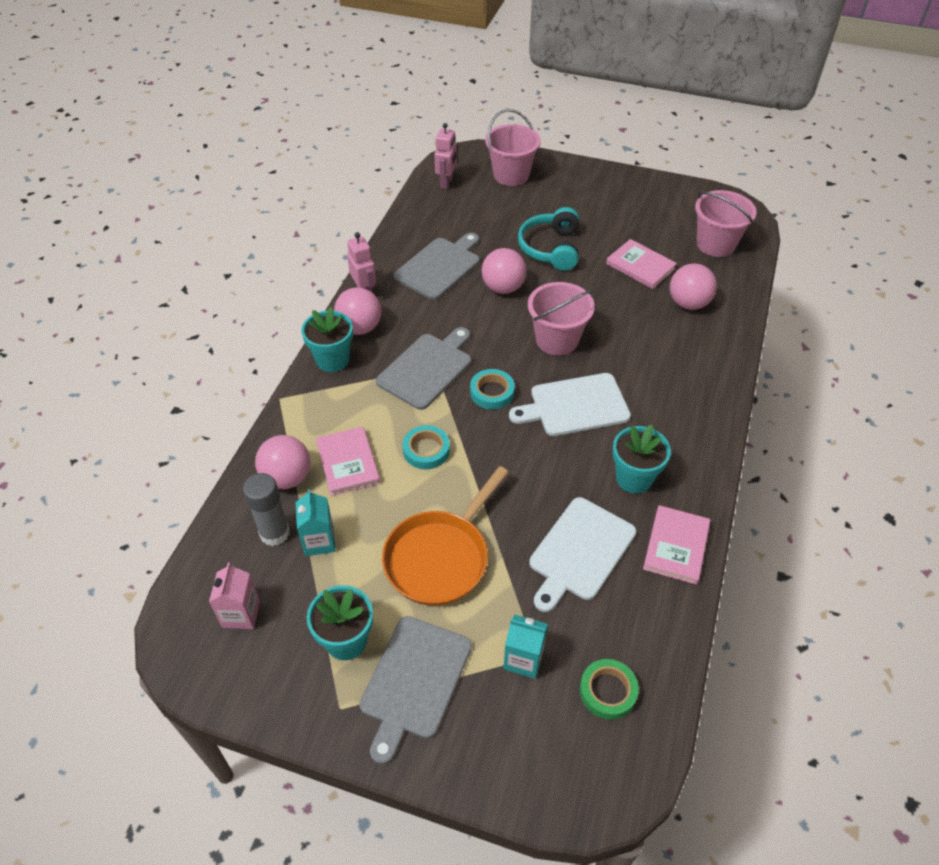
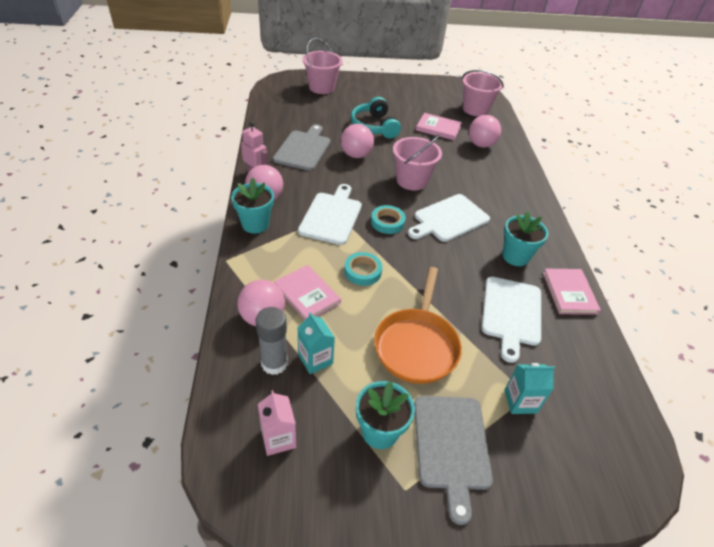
camera: 25 degrees left, 5 degrees down
grey cutting board [376,327,471,410] -> white cutting board [298,184,362,245]
pink robot [435,123,457,189] -> none
green tape [580,659,639,720] -> none

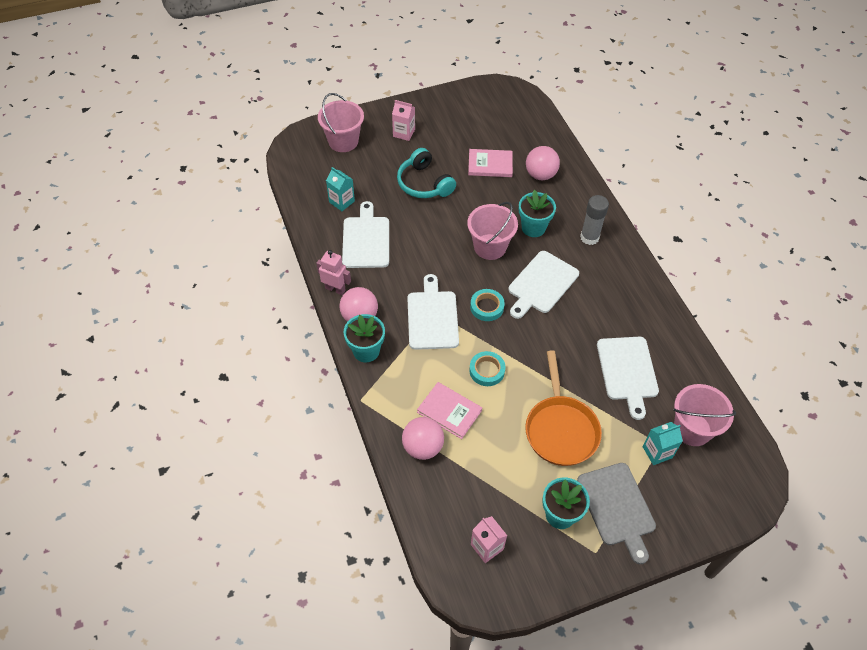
camera: 15 degrees left, 10 degrees up
grey glue stick [256,307,288,375] -> grey glue stick moved to [580,195,609,245]
grey cutting board [273,124,330,171] -> white cutting board [342,201,389,268]
turquoise carton [298,312,335,374] -> turquoise carton moved to [326,167,355,211]
pink ball [341,124,374,158] -> none
pink bucket [462,70,504,116] -> pink bucket moved to [673,384,736,446]
turquoise flower pot [502,211,548,266] -> turquoise flower pot moved to [519,190,556,237]
pink book [543,269,601,315] -> none
none -> pink carton [392,100,415,141]

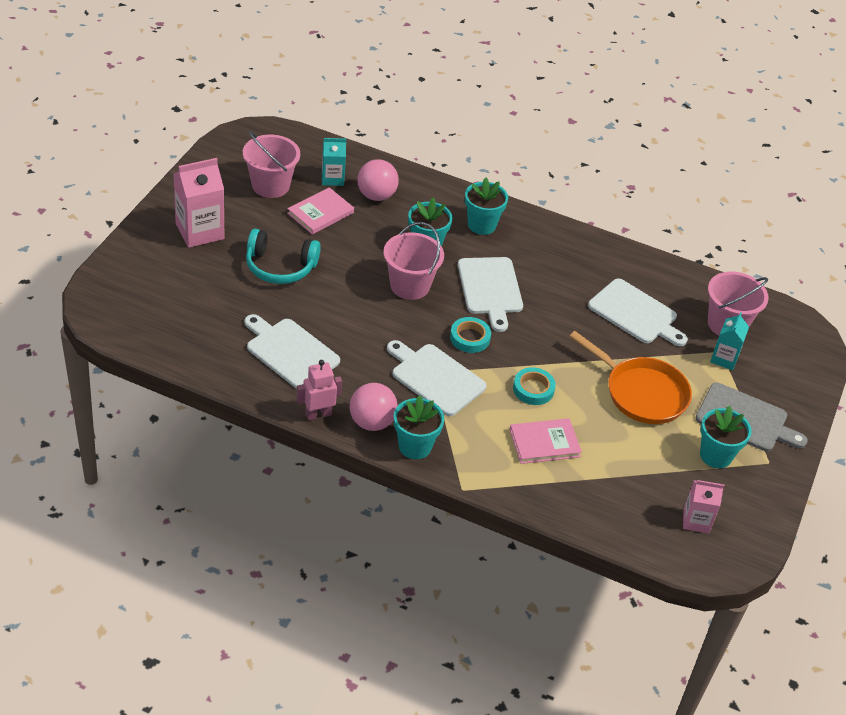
camera: 50 degrees left, 10 degrees down
pink bucket [318,93,364,152] -> pink bucket moved to [243,131,300,198]
turquoise carton [326,167,355,211] -> turquoise carton moved to [322,138,346,186]
pink carton [392,100,415,141] -> pink carton [173,158,224,248], size x1.67
pink ball [402,417,444,460] -> none
grey glue stick [580,195,609,245] -> turquoise flower pot [465,177,508,235]

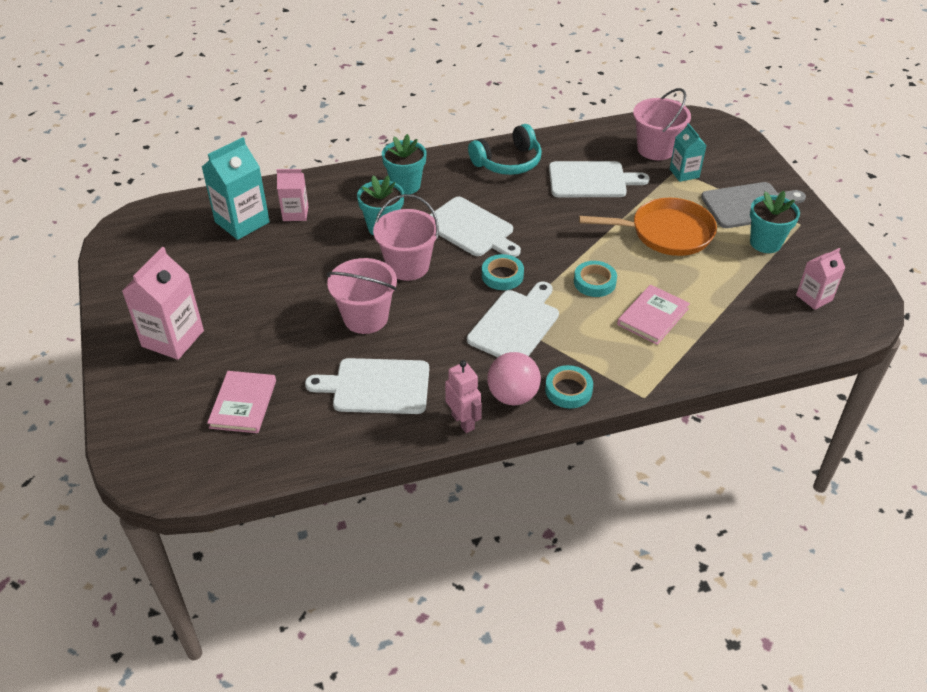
camera: 35 degrees left, 0 degrees up
pink bucket [243,131,300,198] -> pink bucket moved to [327,258,397,334]
turquoise headphones [246,229,321,284] -> turquoise headphones moved to [468,124,542,175]
pink book [287,187,354,234] -> pink book moved to [207,371,276,433]
pink robot [297,360,342,420] -> pink robot turned 120 degrees clockwise [445,360,482,433]
turquoise carton [322,138,346,186] -> turquoise carton [202,137,270,240], size x1.67
pink ball [357,159,399,201] -> pink carton [276,169,309,221]
white cutting board [387,340,487,416] -> white cutting board turned 120 degrees clockwise [467,282,559,357]
turquoise flower pot [394,395,444,459] -> turquoise tape [545,365,593,408]

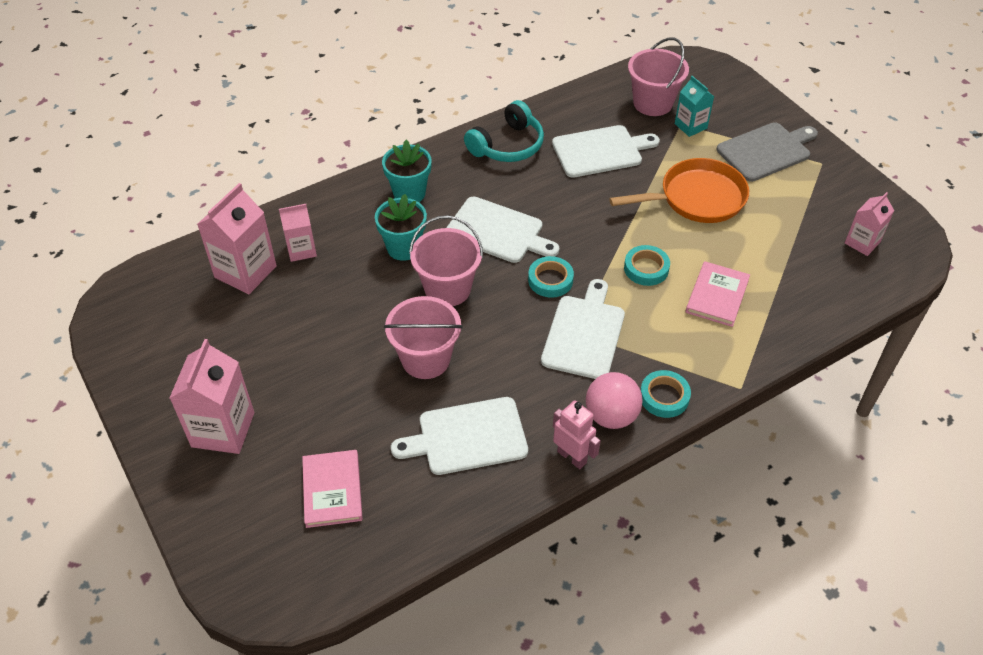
camera: 15 degrees left, 5 degrees up
turquoise carton [202,137,270,240] -> pink carton [197,183,277,294]
turquoise flower pot [750,191,800,253] -> none

